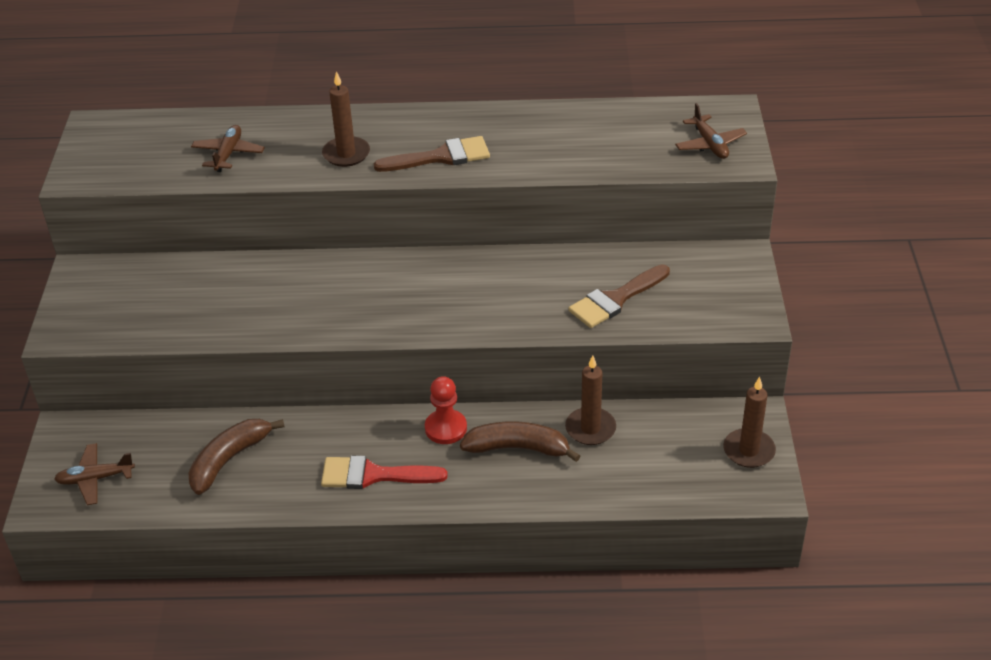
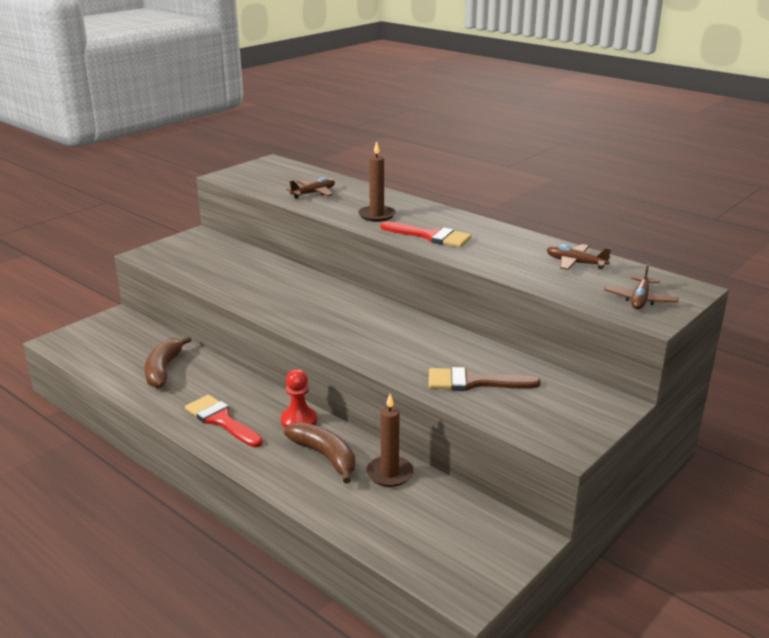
camera: 40 degrees right, 15 degrees down
brown plane [54,443,135,505] -> brown plane moved to [547,244,611,270]
brown banana [188,419,285,495] -> brown banana turned 75 degrees counterclockwise [145,336,191,388]
brown brush [373,136,490,172] -> red brush [380,221,472,247]
brown candle [723,377,776,468] -> none

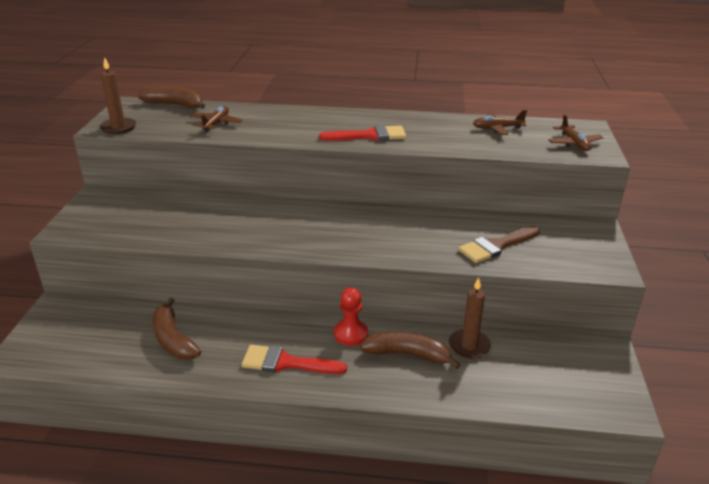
camera: 35 degrees left, 5 degrees up
brown candle [358,141,396,222] -> brown candle moved to [100,57,136,134]
none -> brown banana [138,86,205,109]

